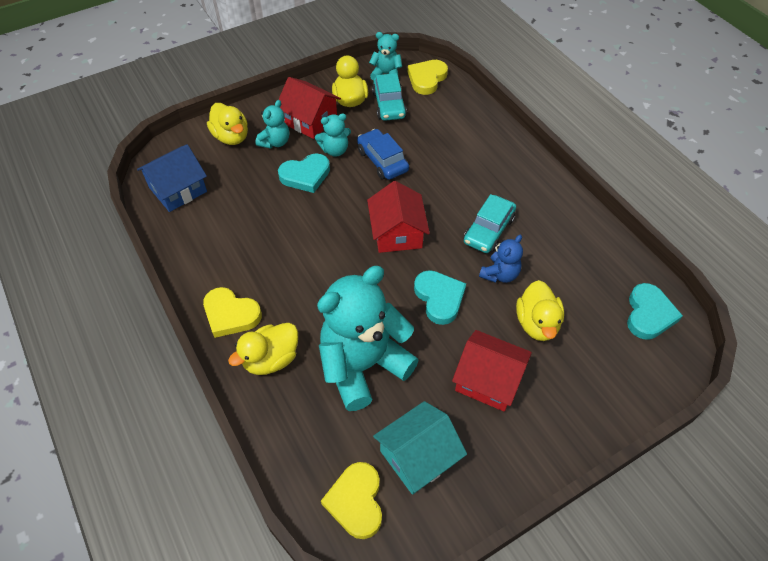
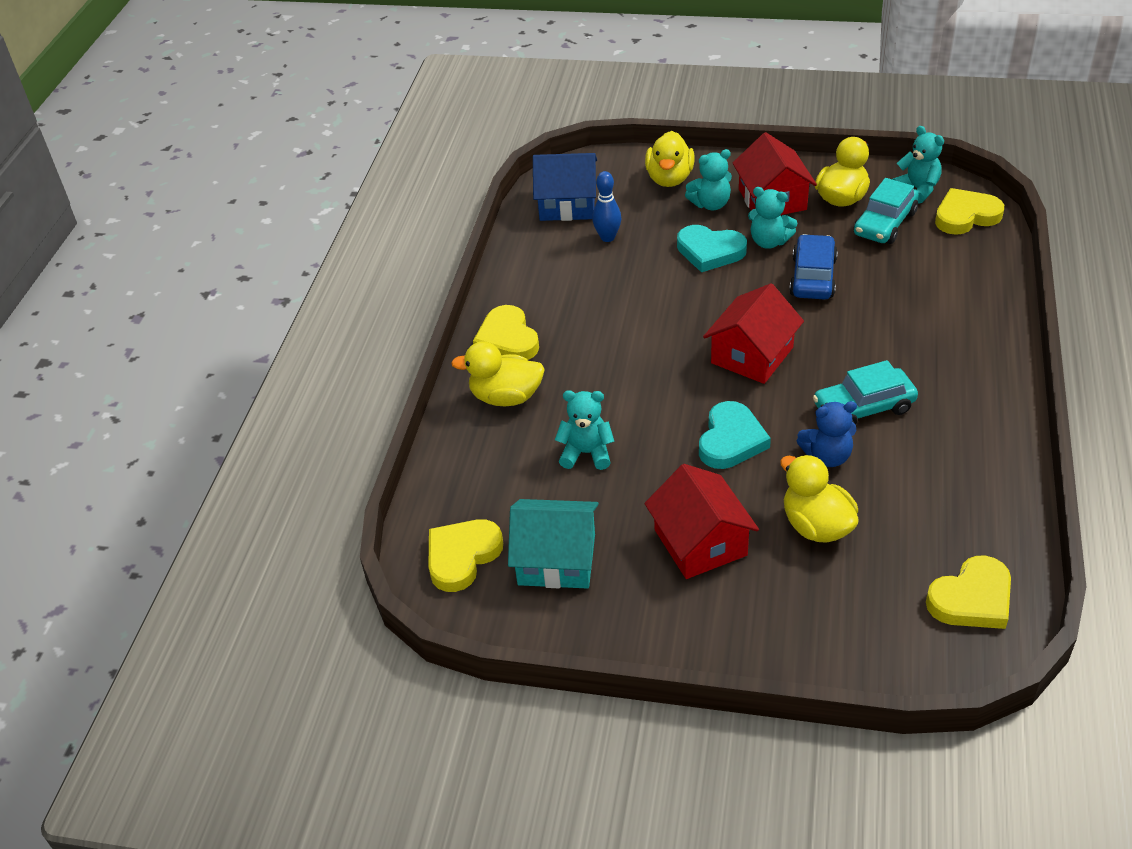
camera: 45 degrees right, 10 degrees down
turquoise teddy bear [317,266,419,411] -> turquoise teddy bear [555,390,614,470], size x0.46
yellow duck [516,280,564,341] -> yellow duck turned 105 degrees clockwise [780,455,859,543]
turquoise heart [627,283,683,340] -> yellow heart [926,556,1011,629]
none -> blue bowling pin [592,171,621,242]

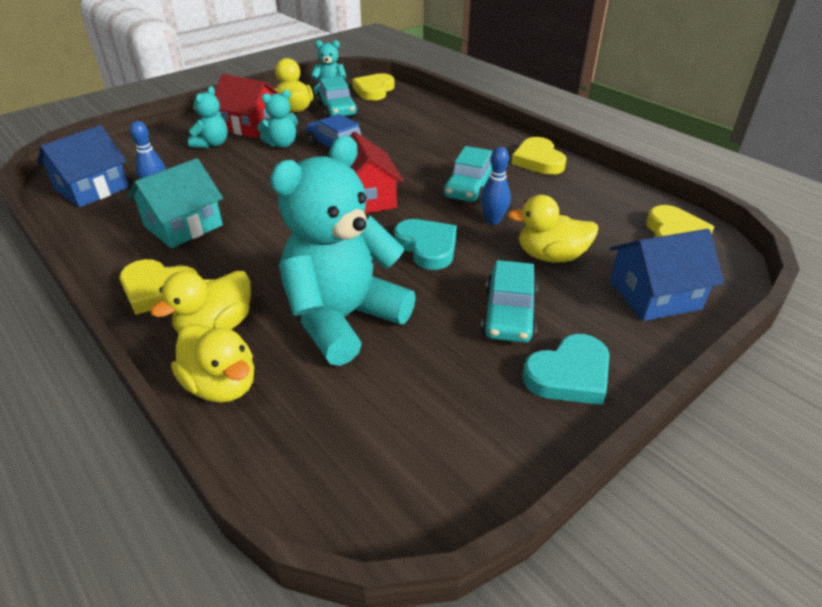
camera: 55 degrees left, 5 degrees down
yellow heart [429,519,503,592] -> yellow heart moved to [511,137,567,175]
turquoise house [508,499,599,589] -> turquoise house moved to [128,158,223,248]
turquoise teddy bear [555,390,614,470] -> turquoise teddy bear [270,136,416,366], size x2.16
red house [644,464,759,579] -> turquoise car [481,260,538,343]
yellow duck [645,131,695,187] -> yellow duck moved to [171,323,254,403]
turquoise heart [677,225,747,272] -> turquoise heart moved to [522,334,609,405]
blue teddy bear [797,401,857,467] -> blue bowling pin [481,147,511,224]
none -> blue house [610,229,724,321]

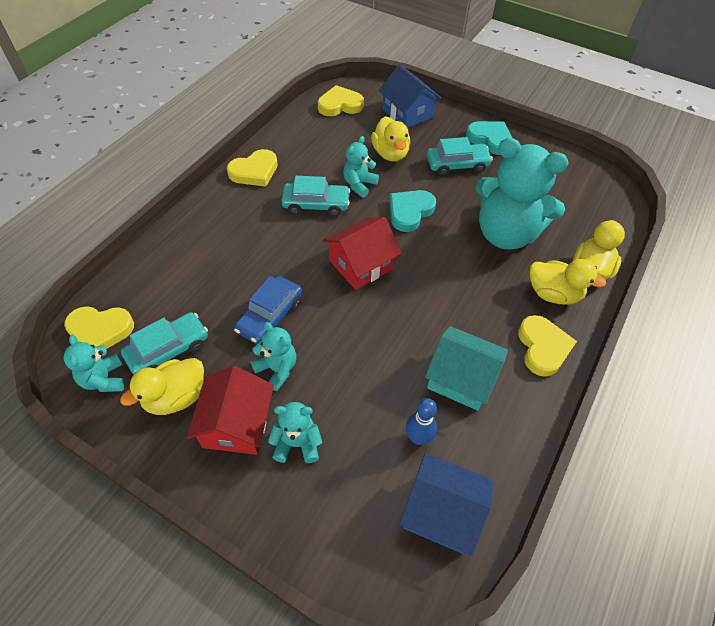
camera: 110 degrees left, 15 degrees up
blue bowling pin [481,147,511,224] -> turquoise teddy bear [343,136,379,198]

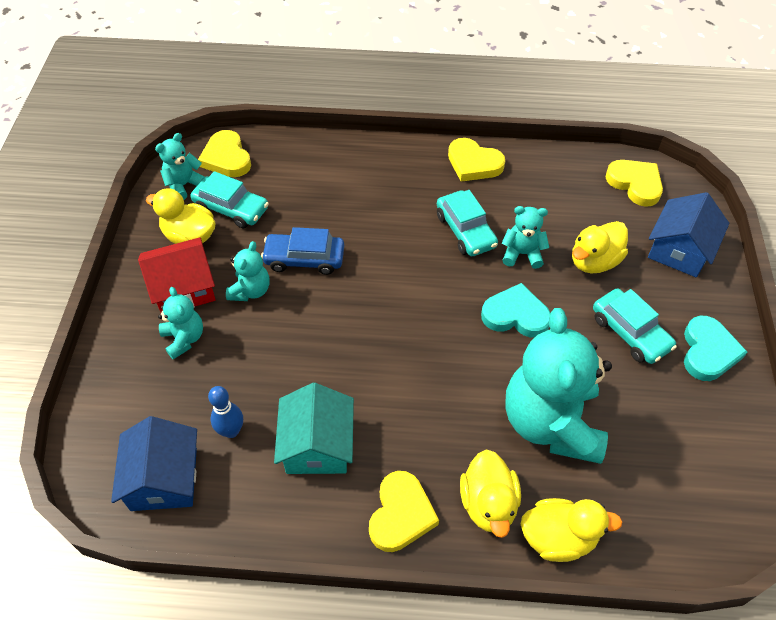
camera: 65 degrees right, 0 degrees up
red house [323,217,402,290] -> none
yellow heart [518,315,577,377] -> yellow heart turned 45 degrees counterclockwise [369,471,439,552]

